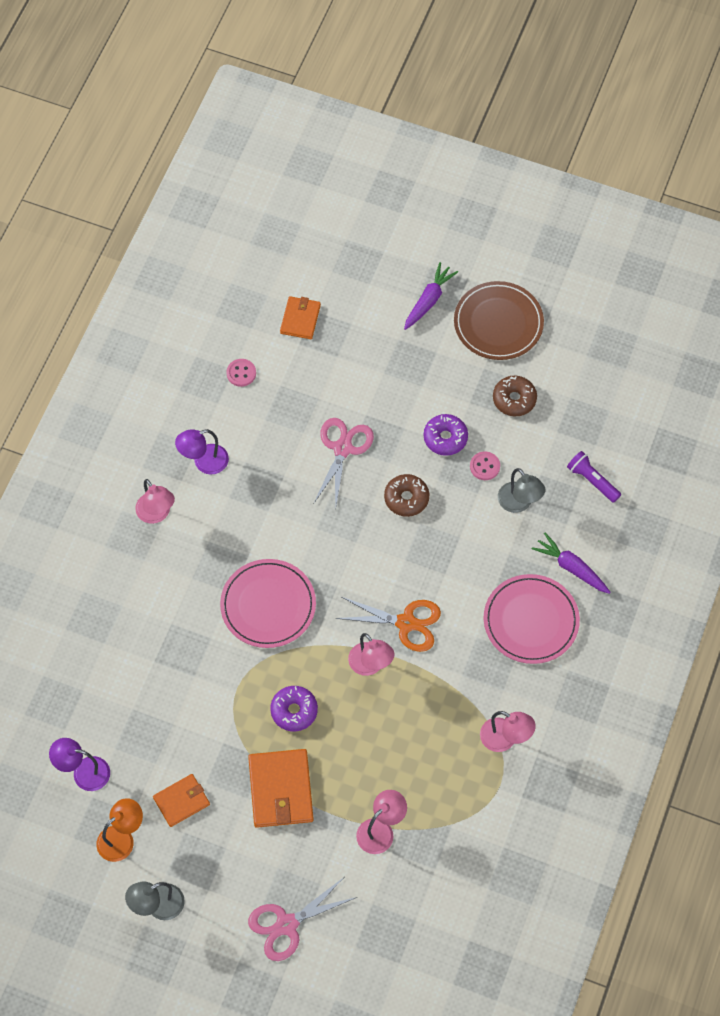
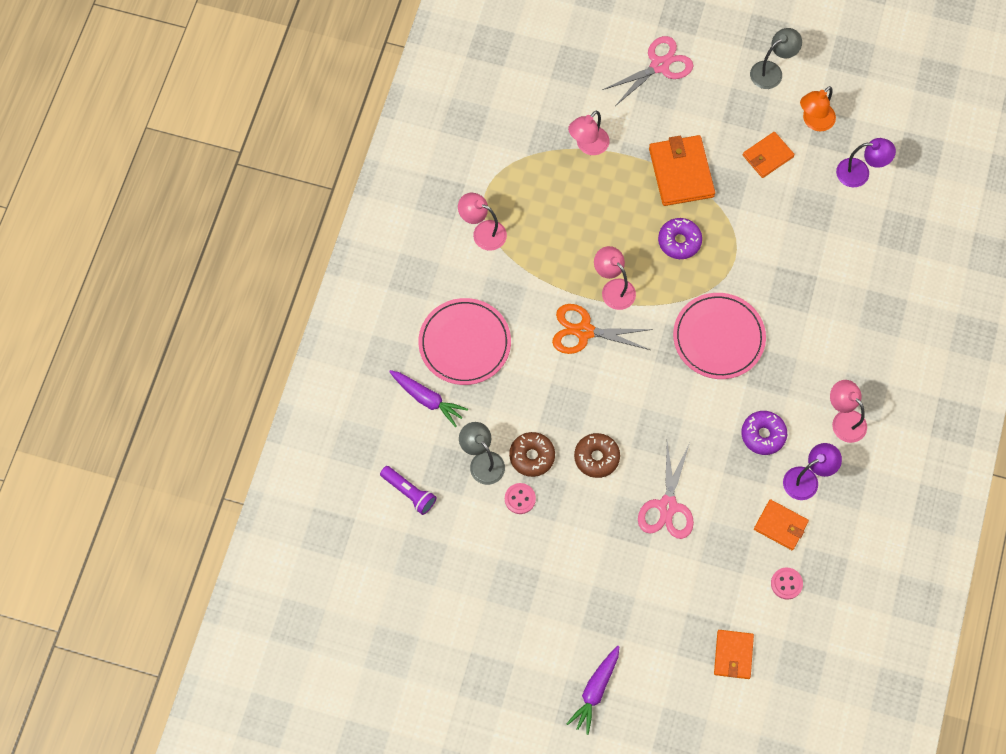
camera: 175 degrees right, 5 degrees up
purple donut [424,414,468,456] -> purple donut moved to [741,411,787,455]
brown plate [454,281,544,360] -> none
brown donut [493,376,537,416] -> brown donut moved to [509,432,555,477]
none -> orange wallet [754,499,809,550]

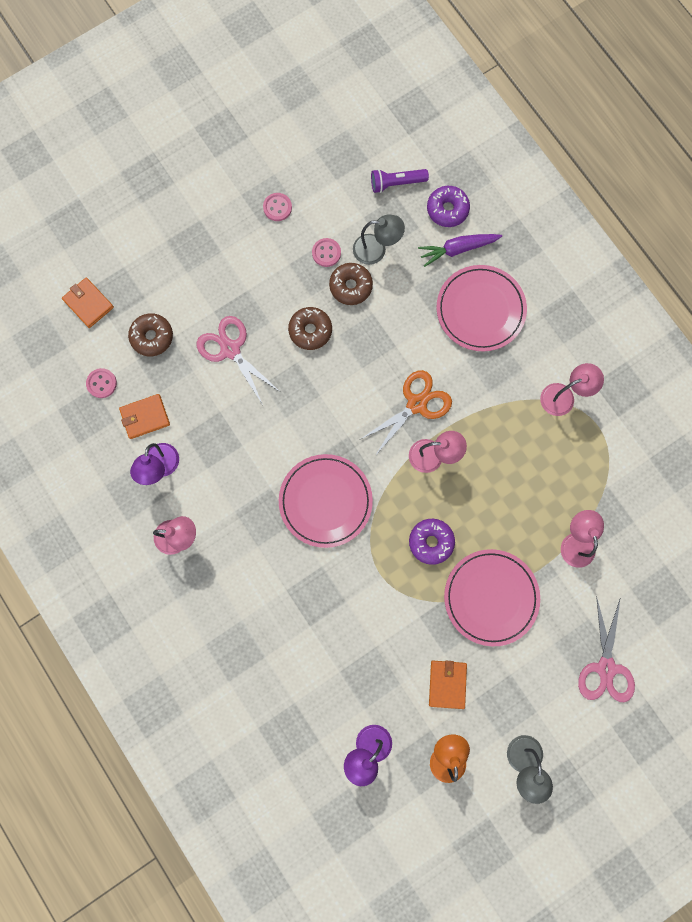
camera: 130 degrees right, 10 degrees up
purple carrot [567,646,619,735] -> none
orange wallet [649,135,715,206] -> pink plate [444,549,540,646]
purple donut [741,411,787,455] -> purple donut moved to [427,186,470,227]
none -> brown donut [128,313,173,356]
none -> pink button [263,193,292,221]

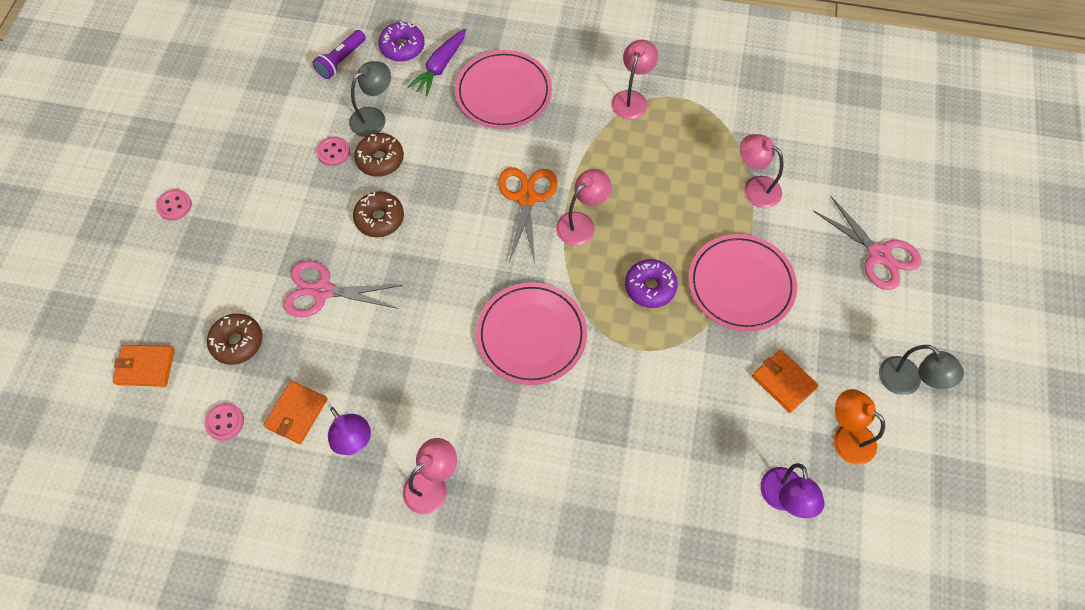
camera: 45 degrees left, 15 degrees down
pink button [263,193,292,221] -> pink button moved to [156,189,192,221]

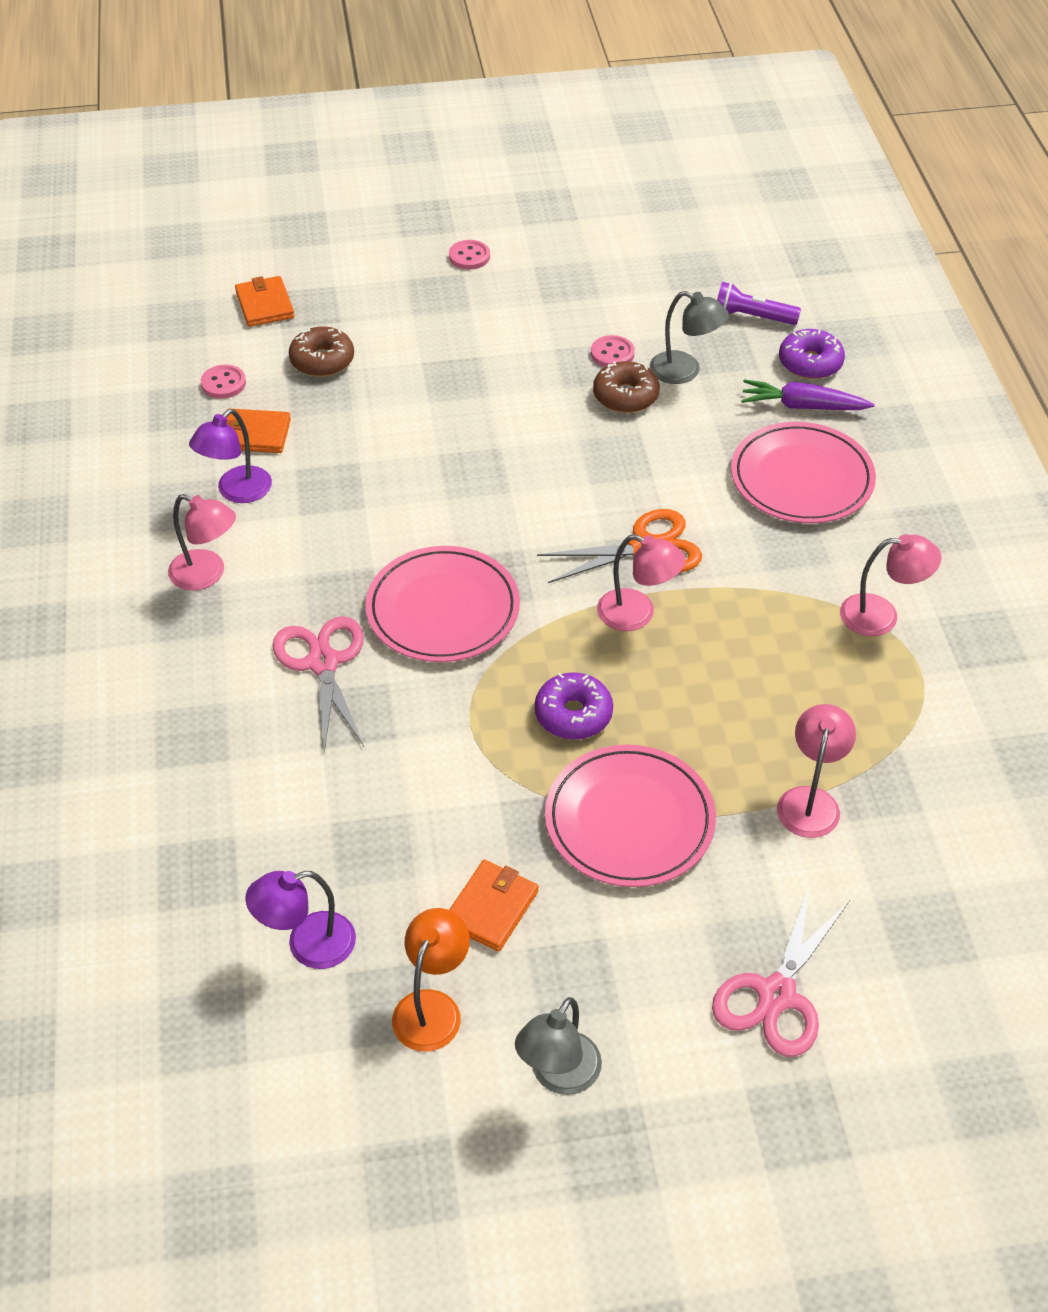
camera: 70 degrees right, 15 degrees down
pink scissors [283,260,403,317] -> pink scissors moved to [272,616,364,753]
brown donut [353,191,404,237] -> none

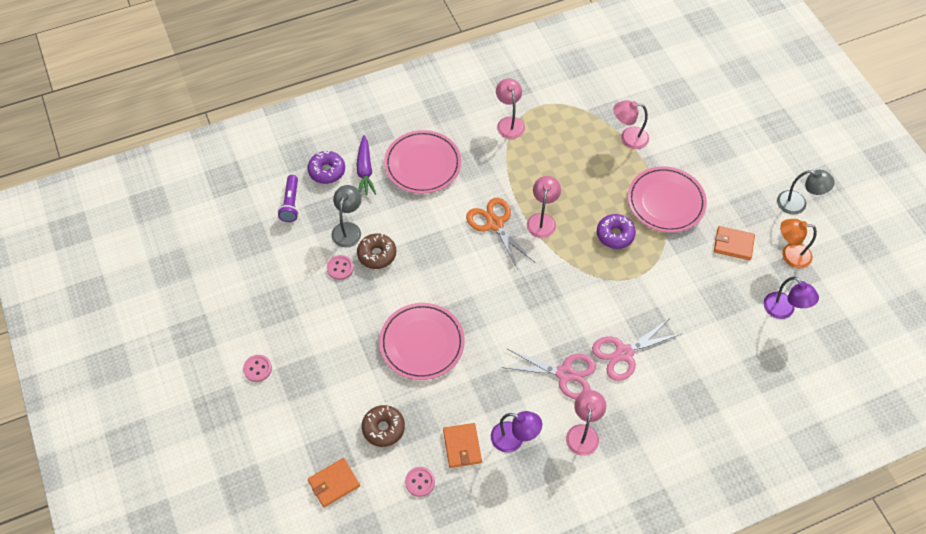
camera: 105 degrees left, 10 degrees up
pink plate [365,546,520,662] -> pink plate moved to [379,303,465,380]
pink scissors [712,883,850,1057] -> pink scissors moved to [501,349,596,400]

